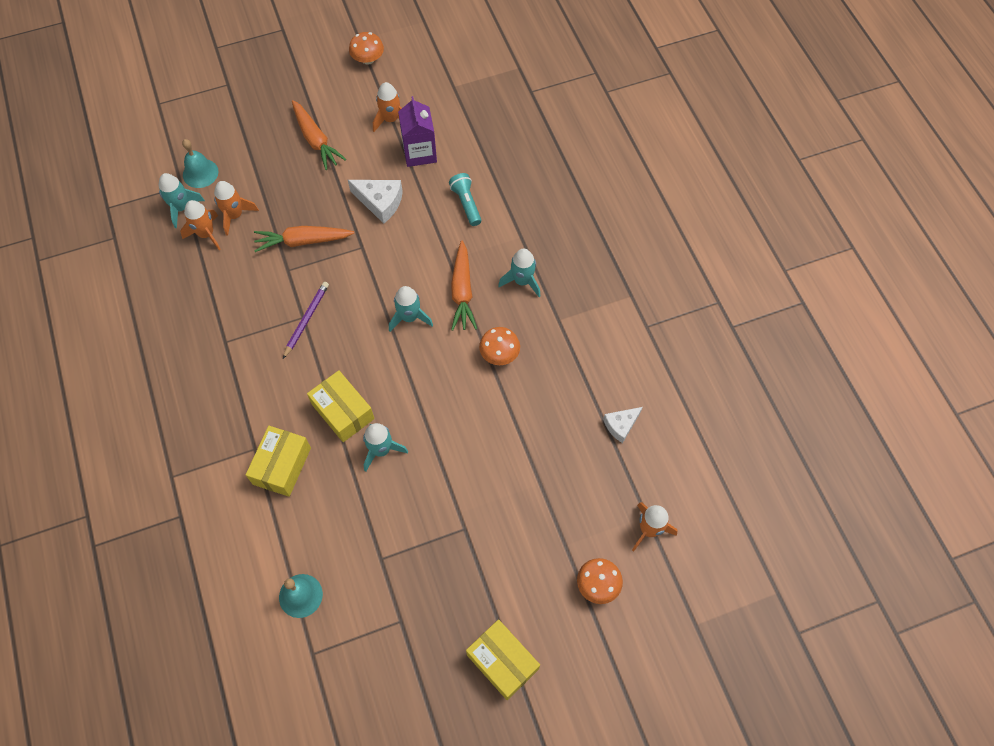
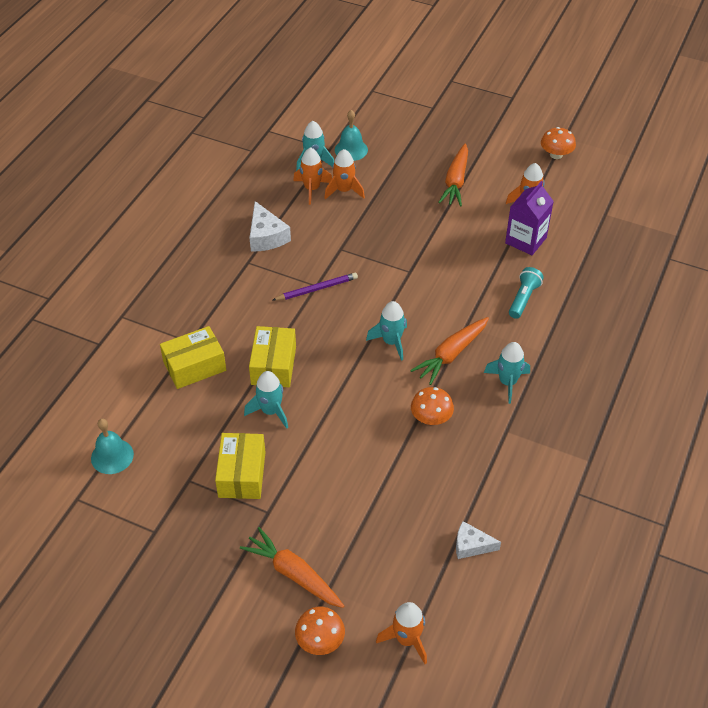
camera: 45 degrees right, 15 degrees down
orange carrot [254,226,354,252] -> orange carrot moved to [240,527,344,608]
white cheese [348,180,403,224] -> white cheese moved to [249,201,291,252]
yellow box [466,619,540,700] -> yellow box moved to [215,433,265,499]

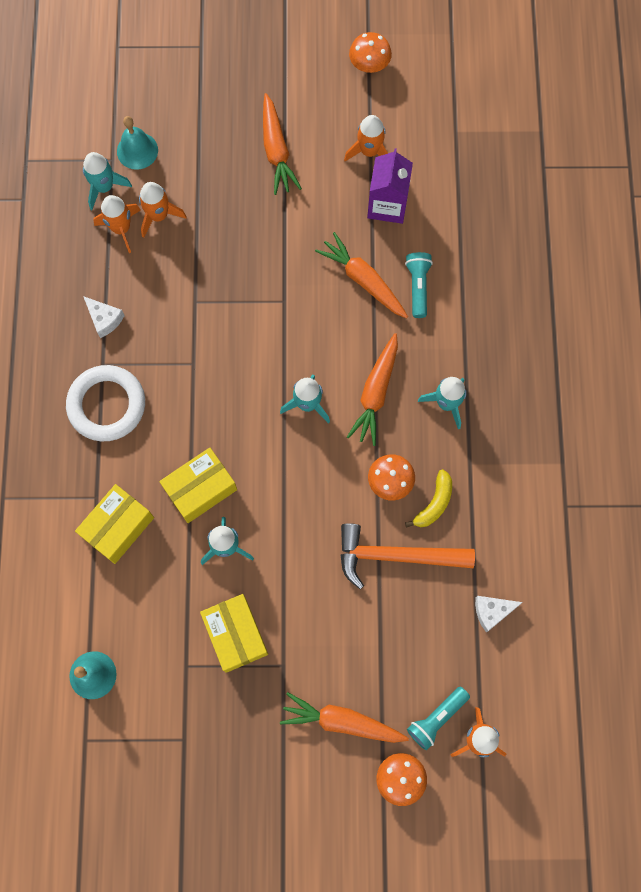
camera: 25 degrees left, 25 degrees up
white cheese [249,201,291,252] -> white cheese [83,296,125,338], size x0.66
yellow box [249,326,296,387] -> yellow box turned 75 degrees clockwise [159,448,237,523]
purple pencil [273,273,358,301] -> none
none -> white ring [66,365,145,441]
none -> orange carrot [315,232,408,318]
none -> orange hammer [340,523,475,589]
none -> yellow banana [405,469,452,528]
none -> turquoise flashlight [407,687,470,750]

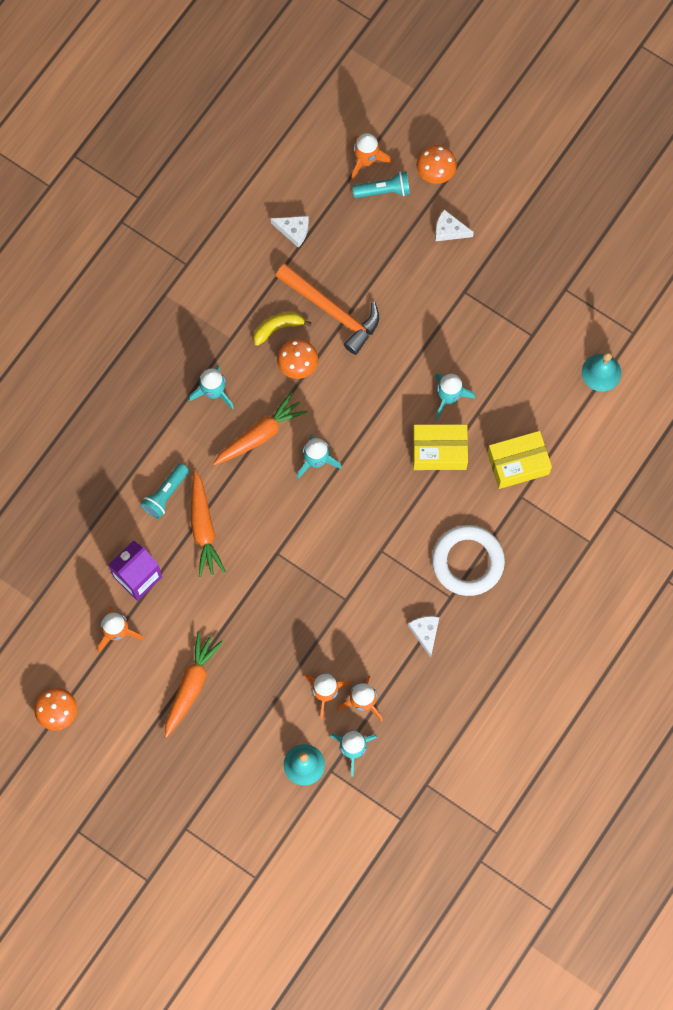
camera: 145 degrees left, 0 degrees up
yellow box [200,594,268,673] -> none
orange carrot [280,692,409,743] -> white cheese [435,209,474,241]

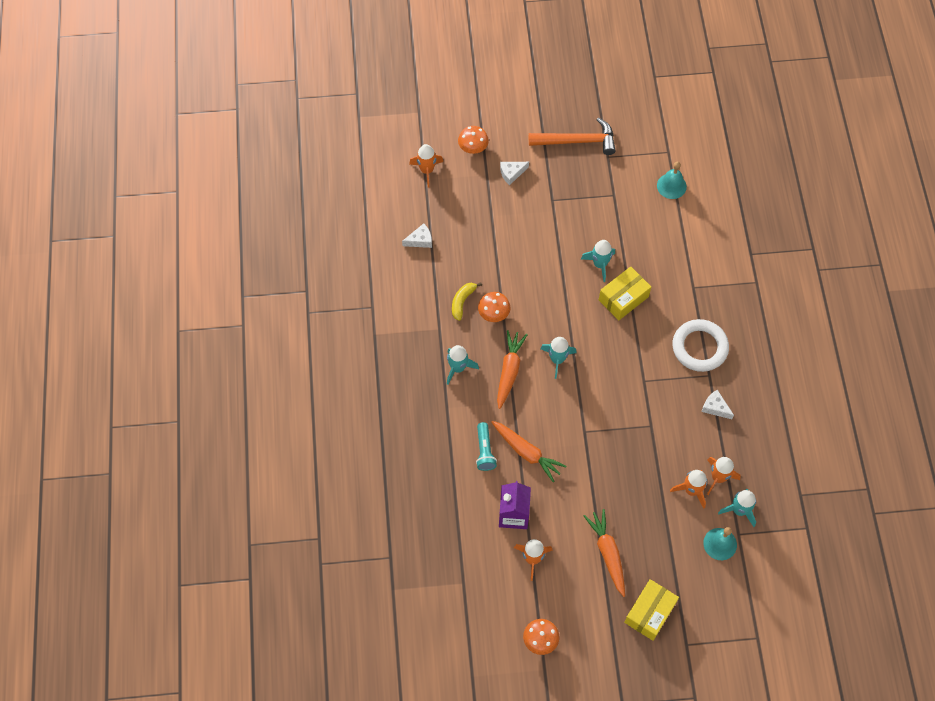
camera: 40 degrees left, 10 degrees down
orange hammer [276,264,379,355] -> orange hammer moved to [529,118,616,155]
turquoise flashlight [352,171,410,198] -> none
yellow box [487,431,552,489] -> yellow box moved to [624,579,679,641]

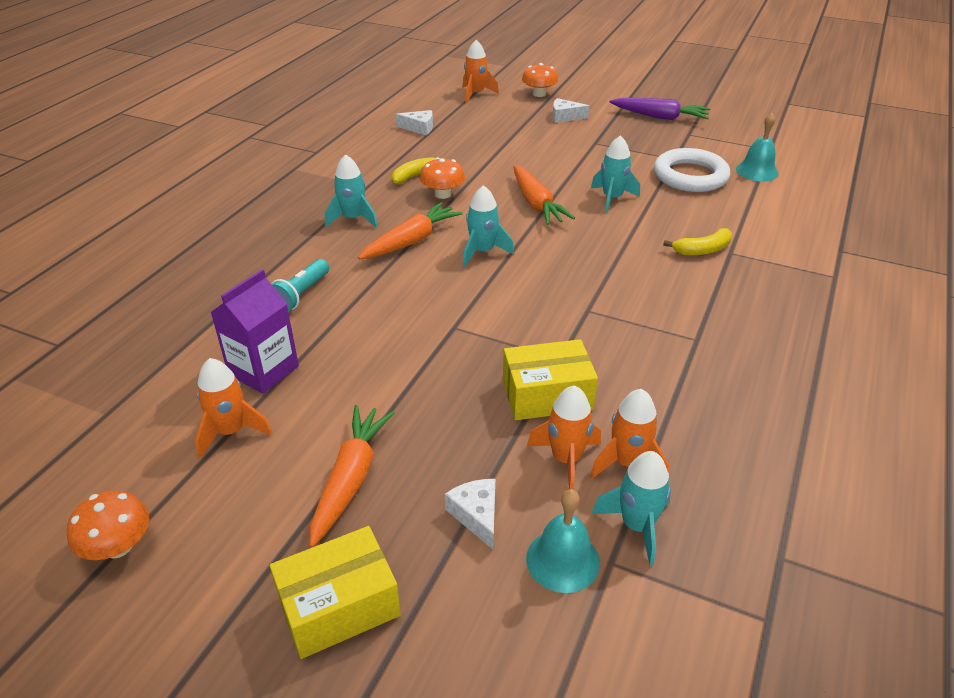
camera: 30 degrees right, 25 degrees down
orange carrot [491,421,566,482] -> orange carrot moved to [513,165,575,225]
orange hammer [529,118,616,155] -> purple carrot [610,98,711,120]
yellow box [599,266,651,320] -> yellow box moved to [503,339,598,420]
white ring [672,319,729,372] -> white ring moved to [654,148,731,192]
white cheese [701,390,734,419] -> white cheese moved to [445,479,495,549]
none -> yellow banana [663,228,732,256]

